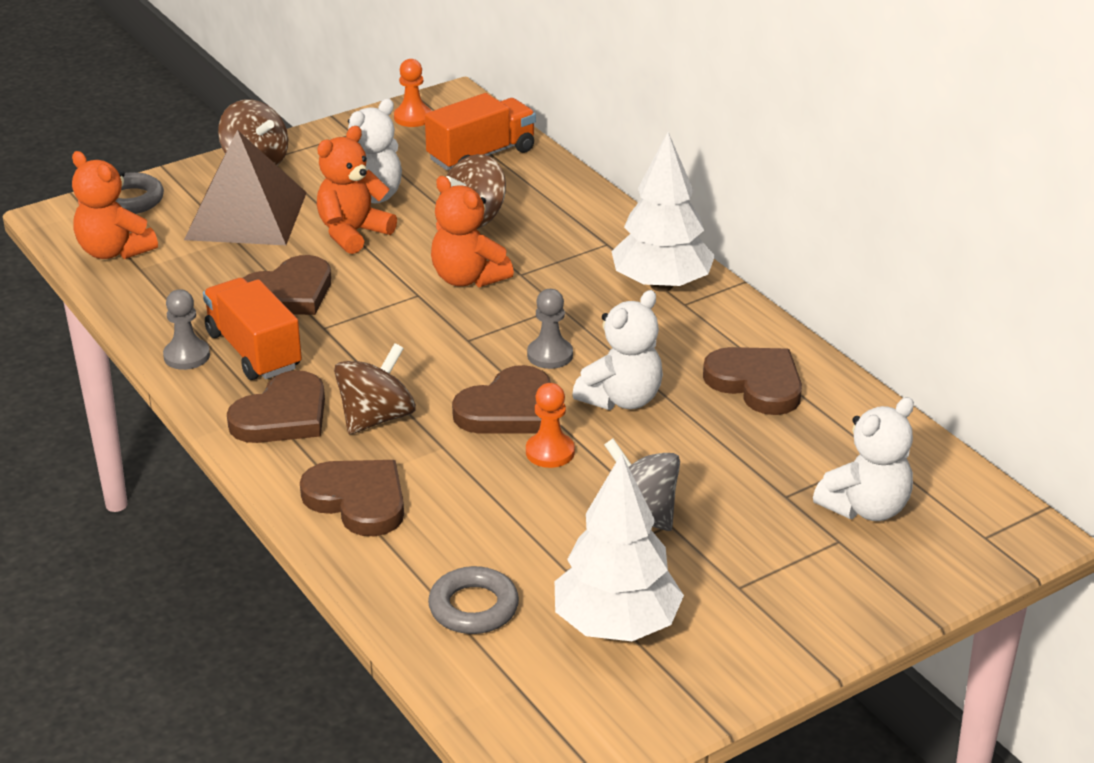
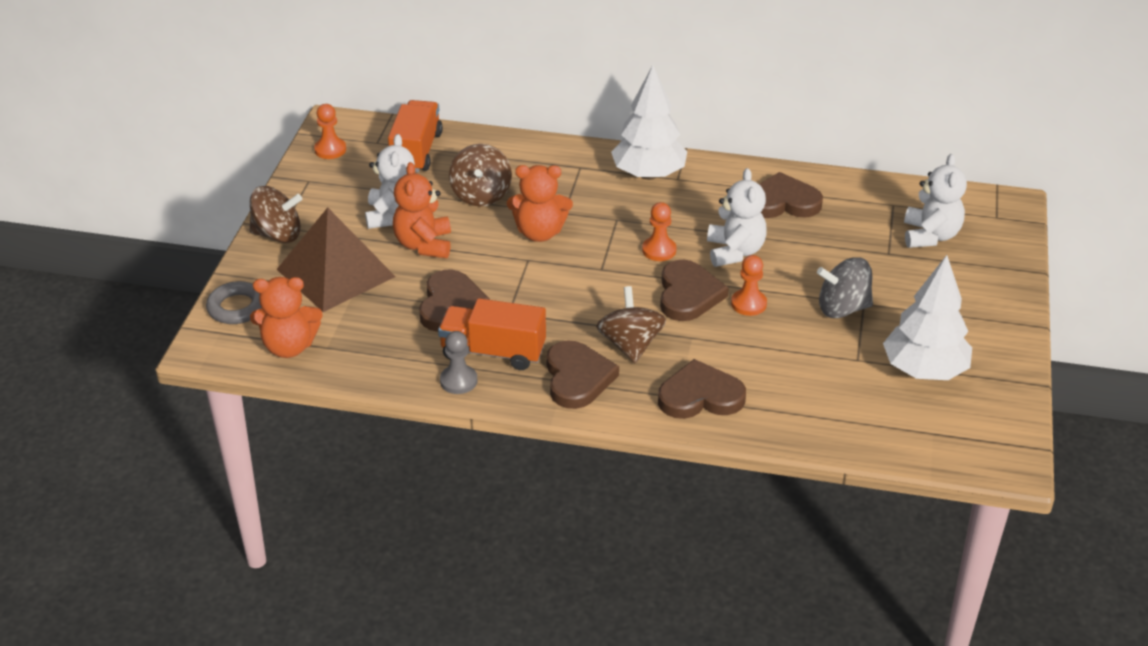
camera: 45 degrees left, 5 degrees up
grey ring [428,566,519,634] -> none
grey pawn [527,289,573,369] -> orange pawn [642,202,676,261]

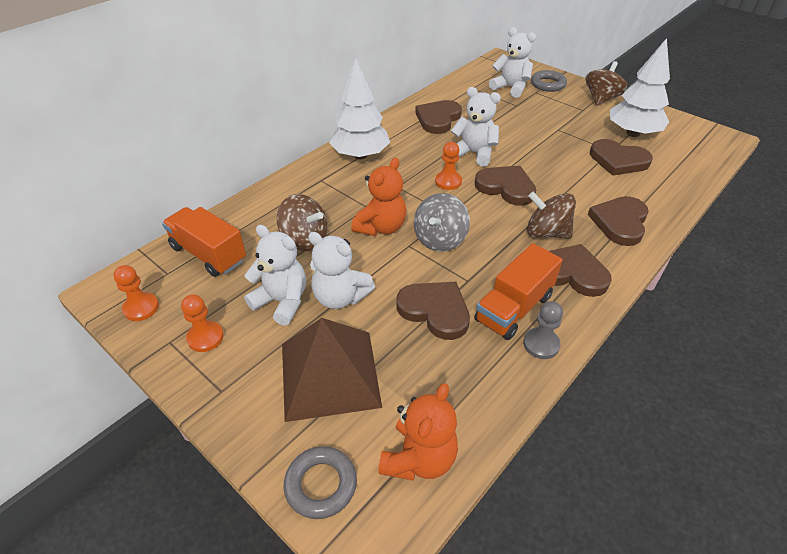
camera: 60 degrees left, 5 degrees up
brown spinning top [249,186,302,243] -> brown spinning top moved to [585,61,628,106]
orange teddy bear [393,162,451,258] -> white teddy bear [308,232,375,309]
orange pawn [731,255,767,316] -> orange pawn moved to [181,294,224,352]
grey spinning top [817,257,873,318] -> grey spinning top moved to [414,193,470,252]
none -> grey ring [531,70,567,92]
none -> brown heart [590,139,653,176]

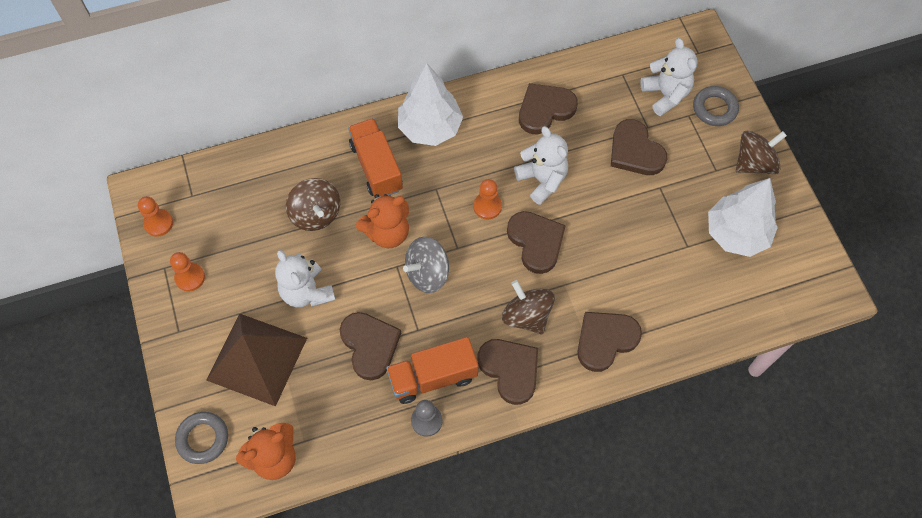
camera: 30 degrees right, 20 degrees up
orange truck [162,207,246,277] -> orange truck moved to [348,118,403,197]
white teddy bear [244,225,306,326] -> none
brown heart [590,139,653,176] -> brown heart moved to [611,119,667,175]

